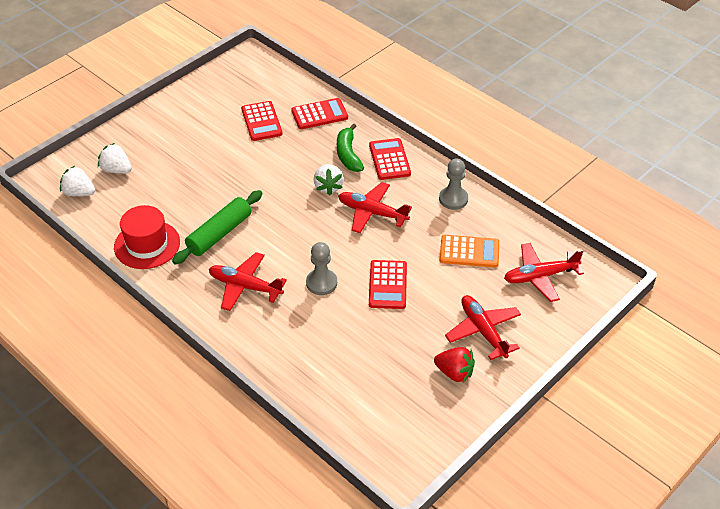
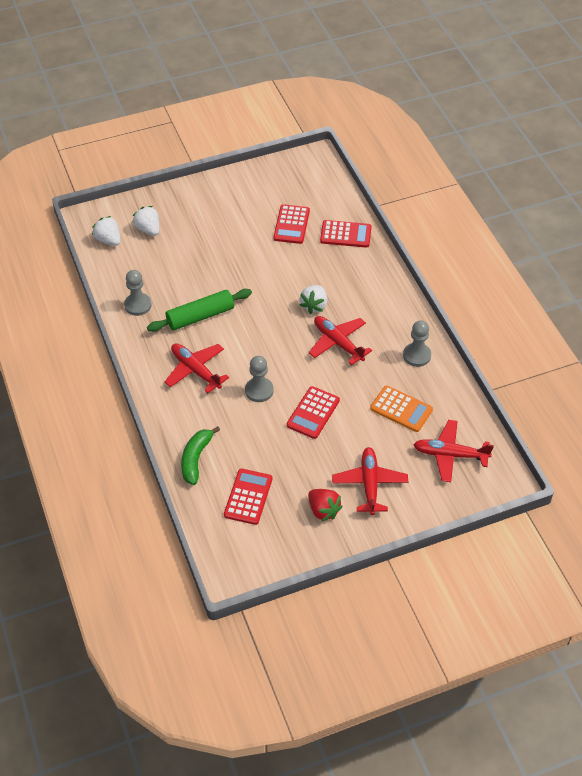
camera: 25 degrees right, 5 degrees up
red hat [114,205,180,269] -> grey pawn [124,270,152,316]
green banana [337,123,364,172] -> green banana moved to [181,426,220,485]
red calculator [369,138,411,180] -> red calculator moved to [224,469,272,525]

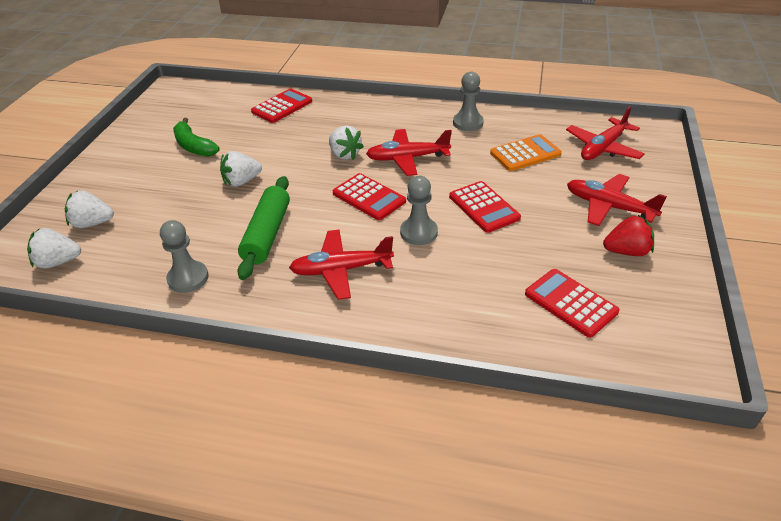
camera: 55 degrees left, 10 degrees down
green banana [181,426,220,485] -> green banana moved to [173,118,220,157]
red calculator [273,204,310,244] -> red calculator moved to [333,173,406,220]
none -> white strawberry [220,151,262,187]

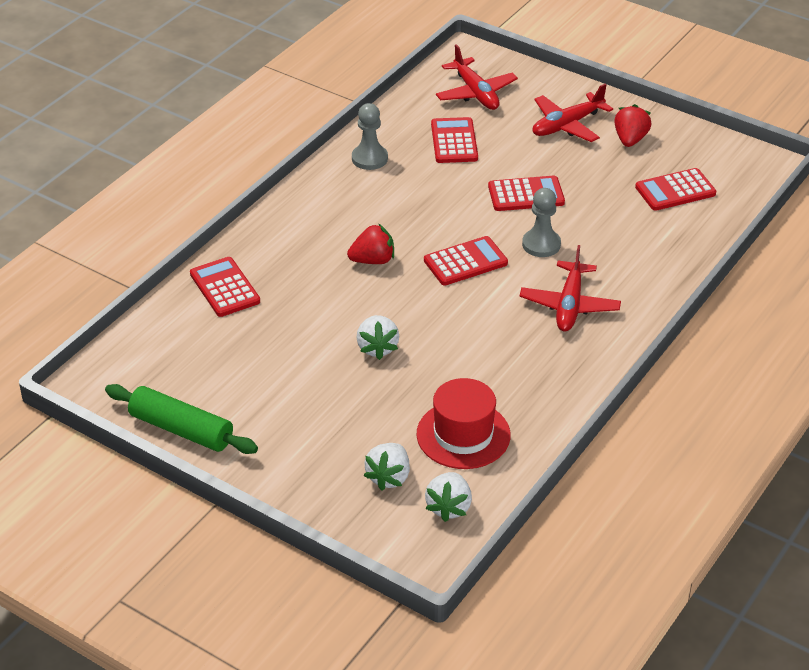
camera: 70 degrees left, 0 degrees up
grey pawn [160,220,209,293] -> none
green banana [173,118,220,157] -> none
green rolling pin [237,176,290,280] -> green rolling pin moved to [105,384,258,454]
white strawberry [329,125,364,160] -> red strawberry [347,224,394,264]
red plane [366,129,452,176] -> none
orange calculator [490,134,562,171] -> red calculator [431,117,478,163]
none -> red hat [417,378,511,469]

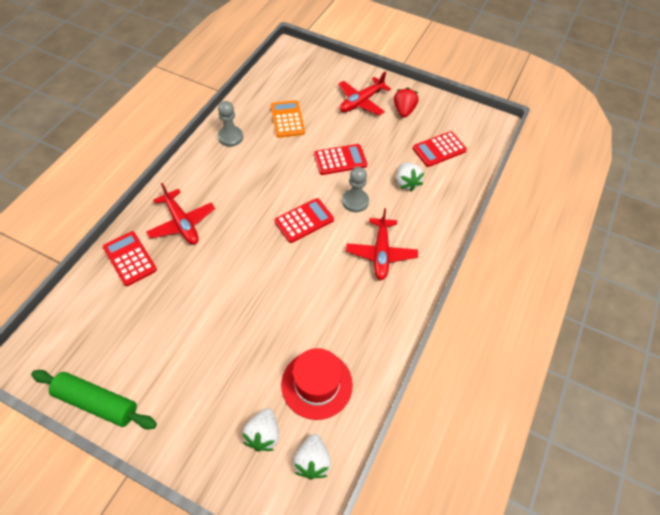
camera: 10 degrees left, 15 degrees up
red strawberry [347,224,394,264] -> none
white strawberry [356,315,399,360] -> white strawberry moved to [397,163,424,191]
red calculator [431,117,478,163] -> orange calculator [271,100,305,138]
red plane [436,44,518,110] -> red plane moved to [146,183,215,245]

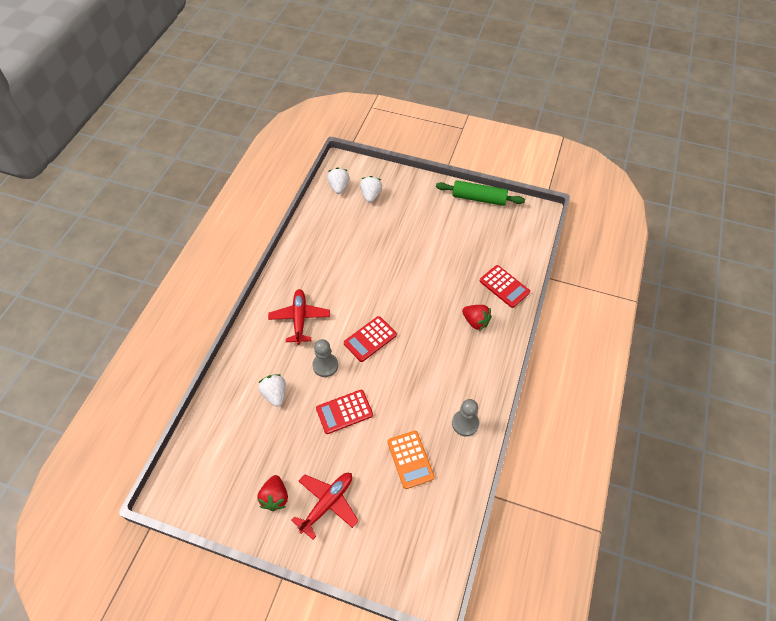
camera: 175 degrees right, 0 degrees up
red plane [146,183,215,245] -> red strawberry [462,305,492,331]
red hat [281,348,353,420] -> none
red calculator [413,131,467,167] -> none

